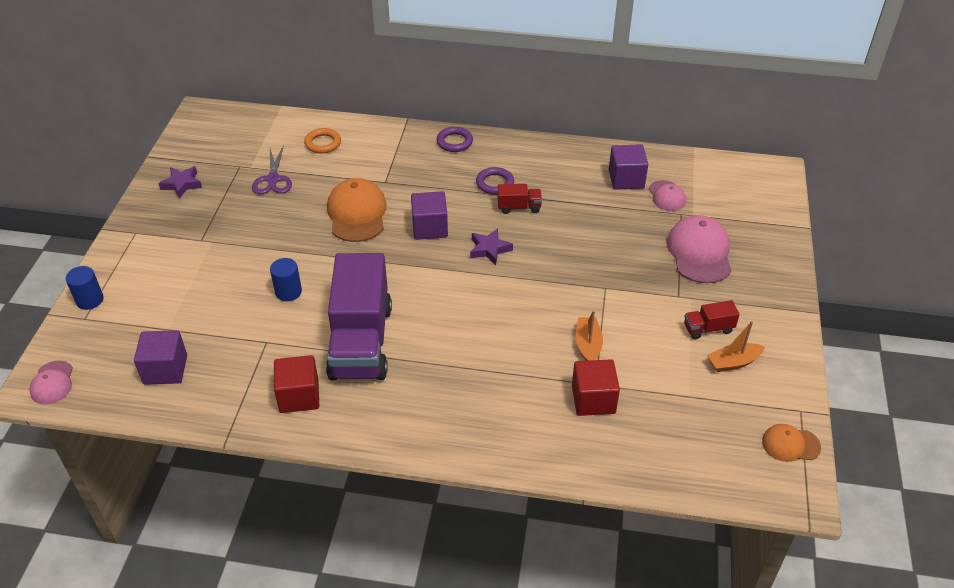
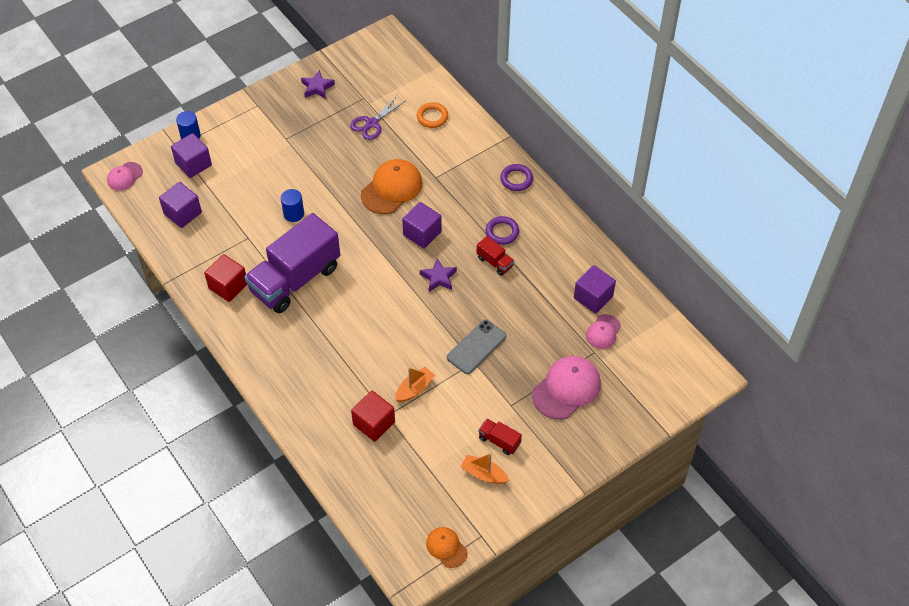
camera: 45 degrees right, 10 degrees up
none -> purple cube [171,133,212,178]
none -> grey phone [447,319,506,374]

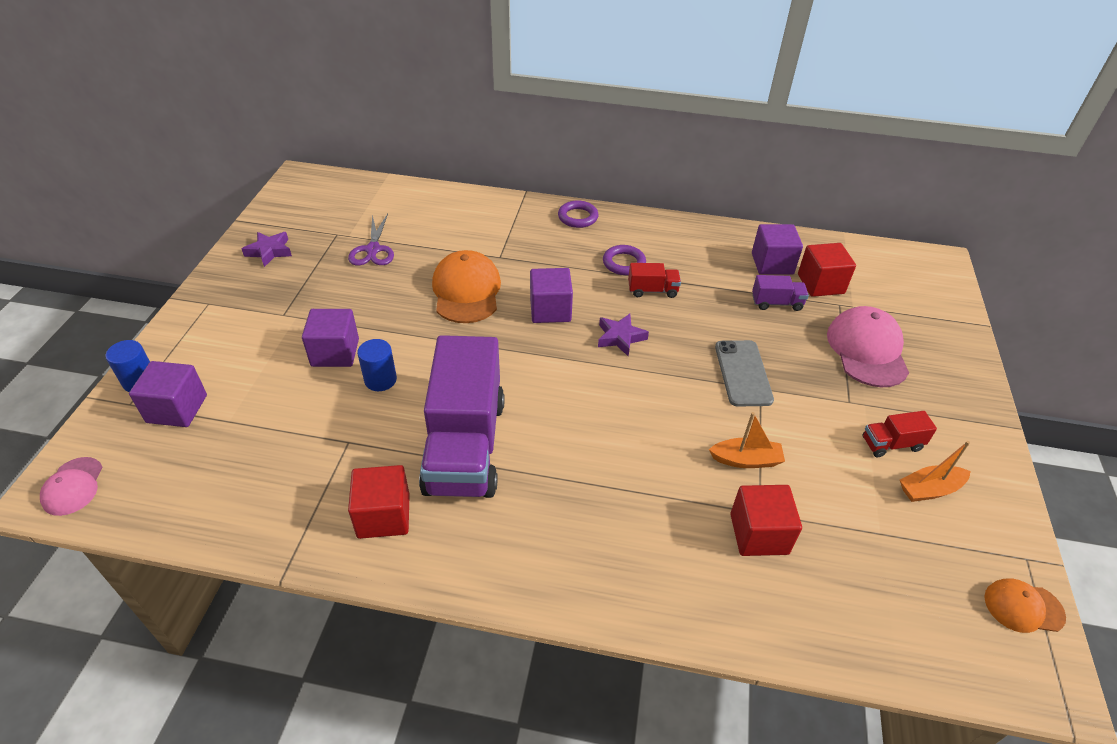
camera: 45 degrees left, 10 degrees down
purple cube [159,182,202,228] -> purple cube moved to [302,309,359,367]
orange boat [395,367,435,402] -> orange boat turned 90 degrees clockwise [709,412,785,468]
orange ring [417,102,448,128] -> none
pink cap [586,314,621,349] -> red cube [798,243,856,297]
none -> purple truck [752,275,809,311]

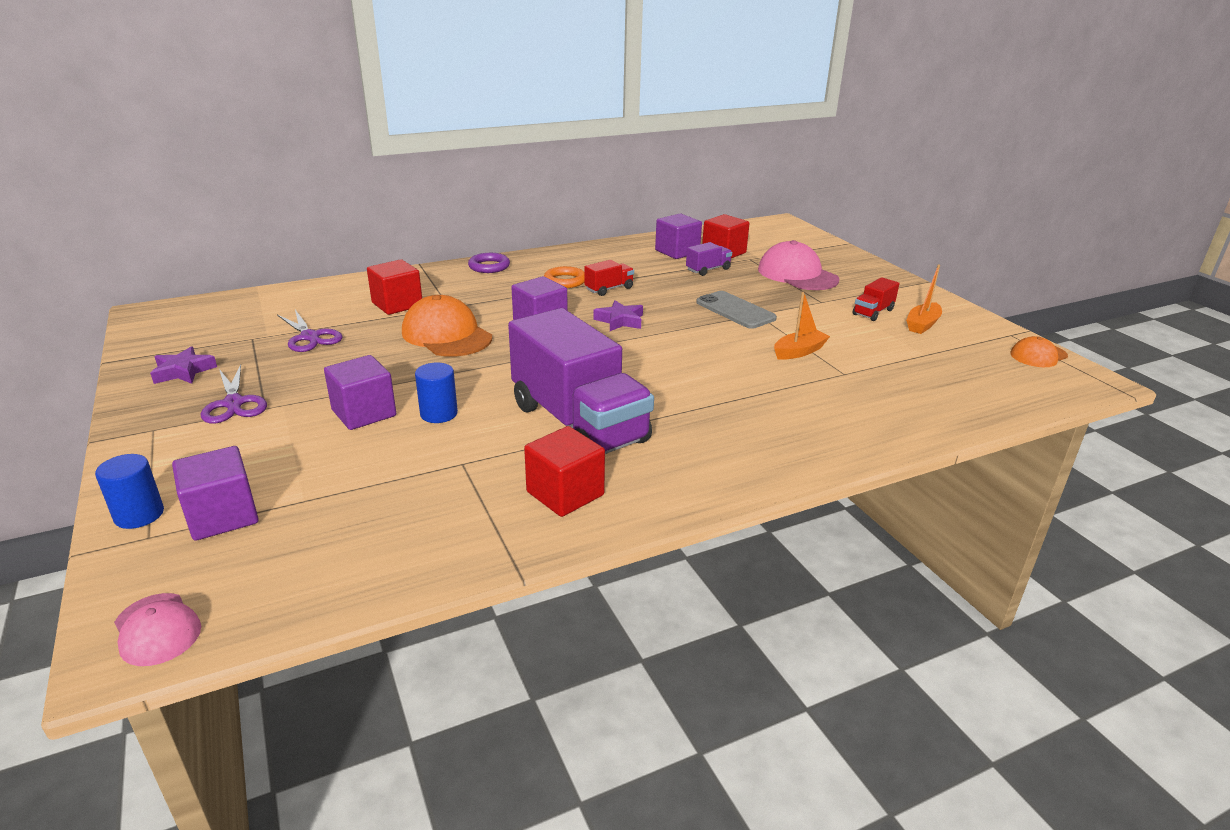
camera: 35 degrees left, 15 degrees down
purple ring [603,245,646,275] -> orange ring [544,266,584,288]
red cube [730,485,802,556] -> red cube moved to [367,259,422,315]
none -> purple scissors [201,364,267,424]

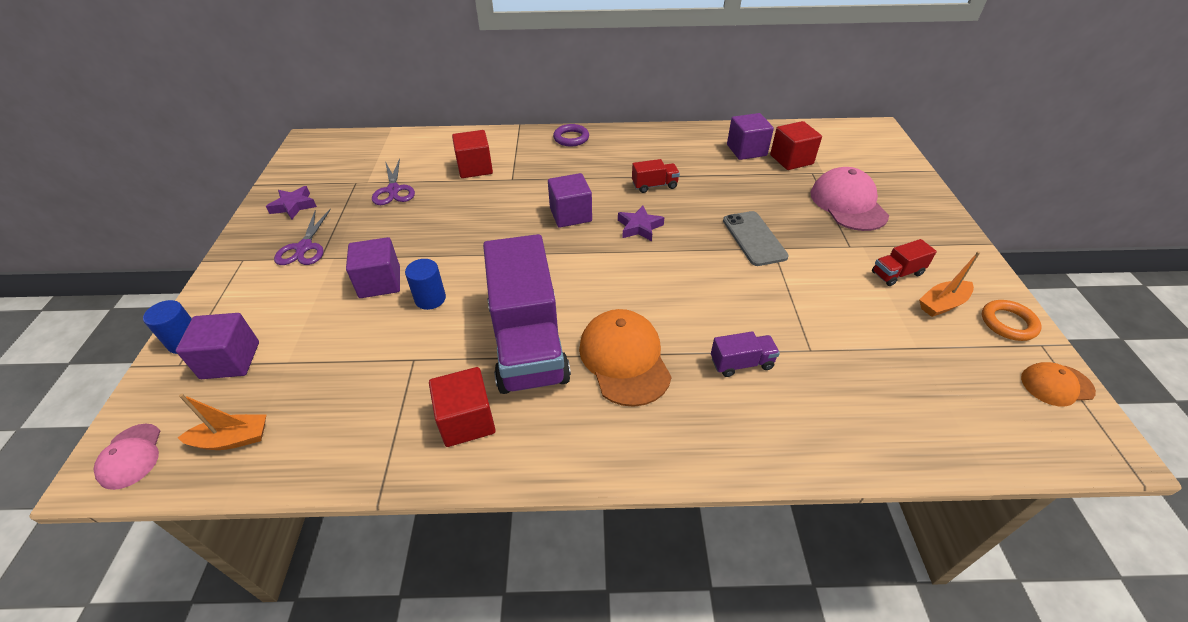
camera: 25 degrees right, 15 degrees up
orange cap [402,295,492,357] -> orange cap moved to [579,309,672,407]
orange ring [544,266,584,288] -> orange ring moved to [982,300,1042,341]
purple truck [686,242,732,276] -> purple truck moved to [711,331,780,377]
orange boat [774,292,830,360] -> orange boat moved to [178,394,267,450]

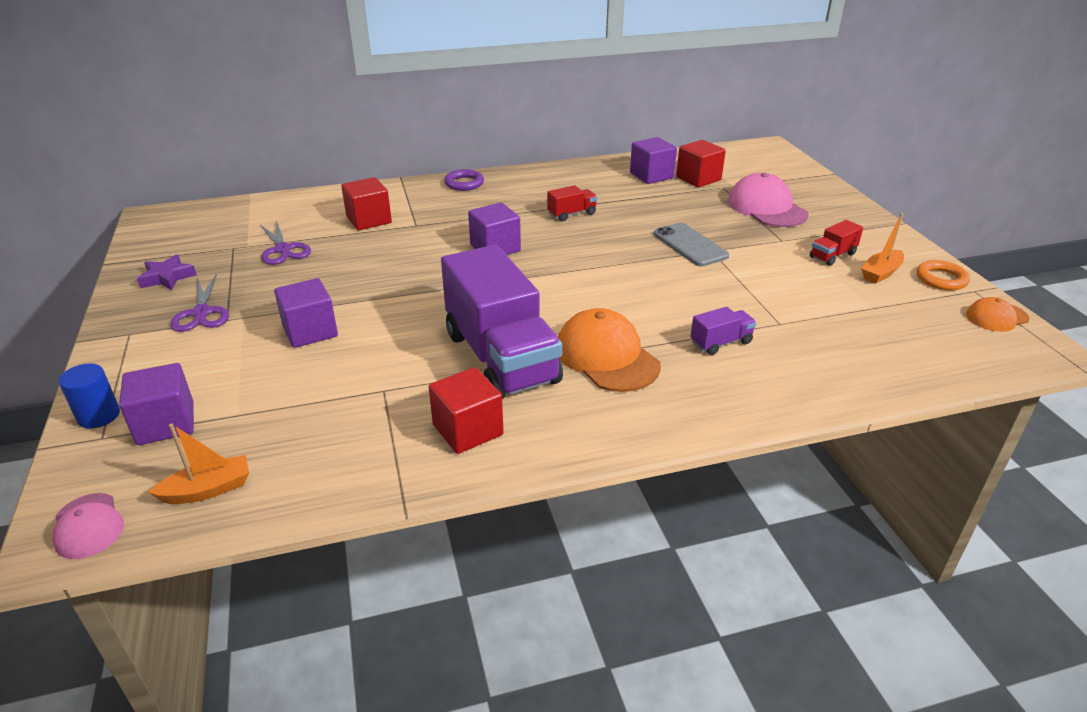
camera: 15 degrees left, 10 degrees down
blue cylinder [405,259,446,310] -> none
purple star [618,206,665,241] -> none

